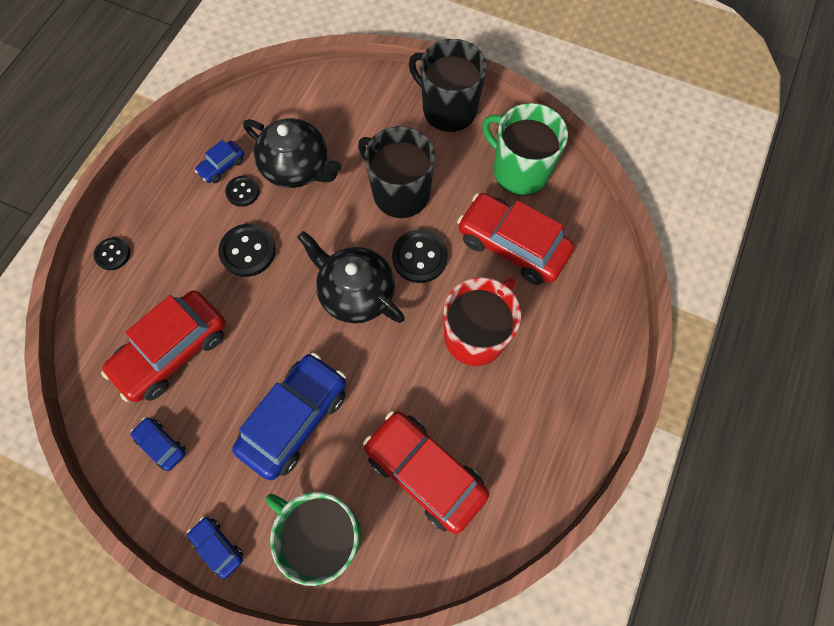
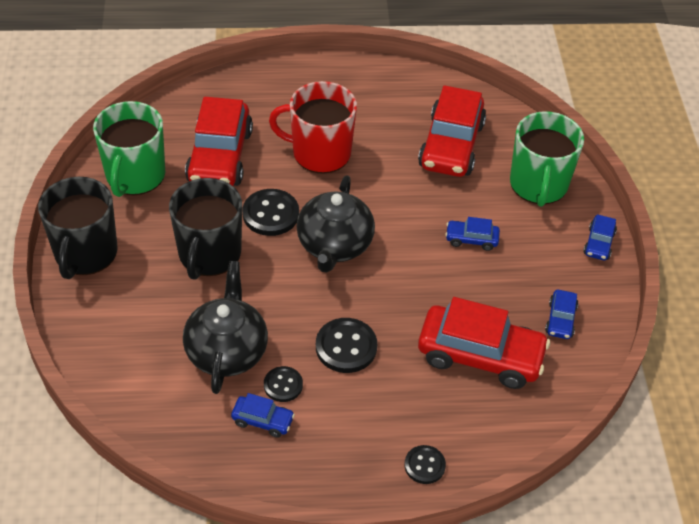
camera: 120 degrees left, 20 degrees down
blue car [232,353,346,480] -> blue car [445,217,500,251], size x0.46

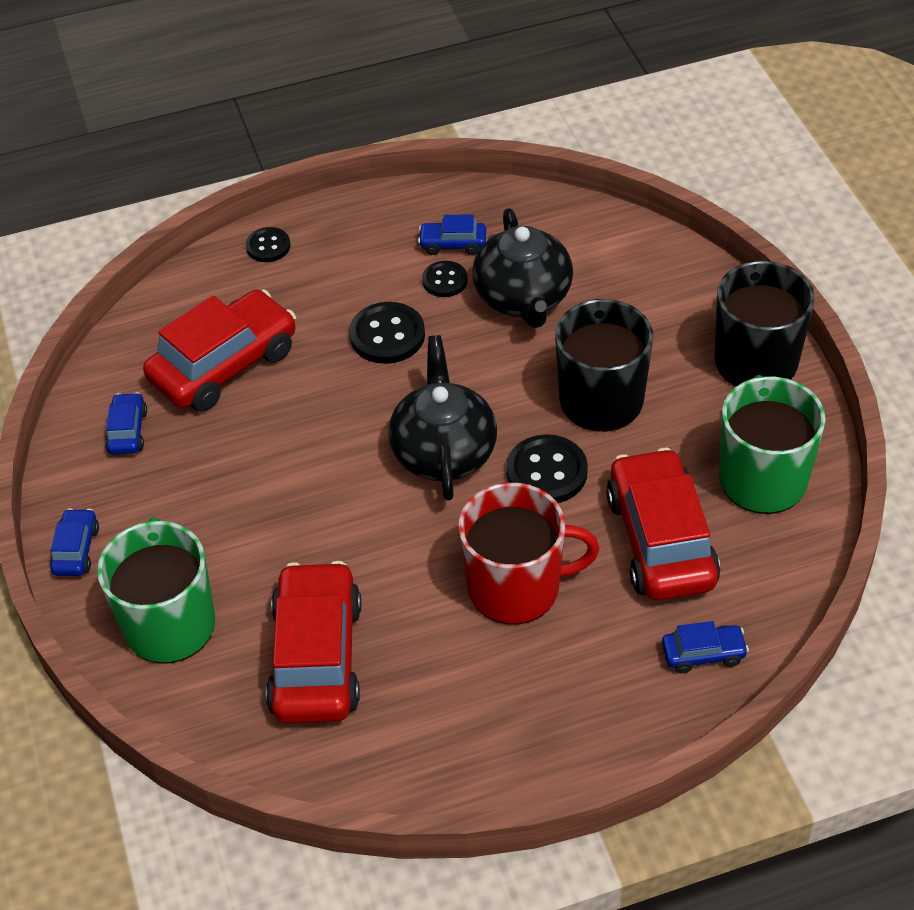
camera: 170 degrees right, 0 degrees up
red car [418,297,550,389] -> red car turned 135 degrees clockwise [143,289,296,412]
blue car [445,217,500,251] -> blue car moved to [662,621,749,673]

